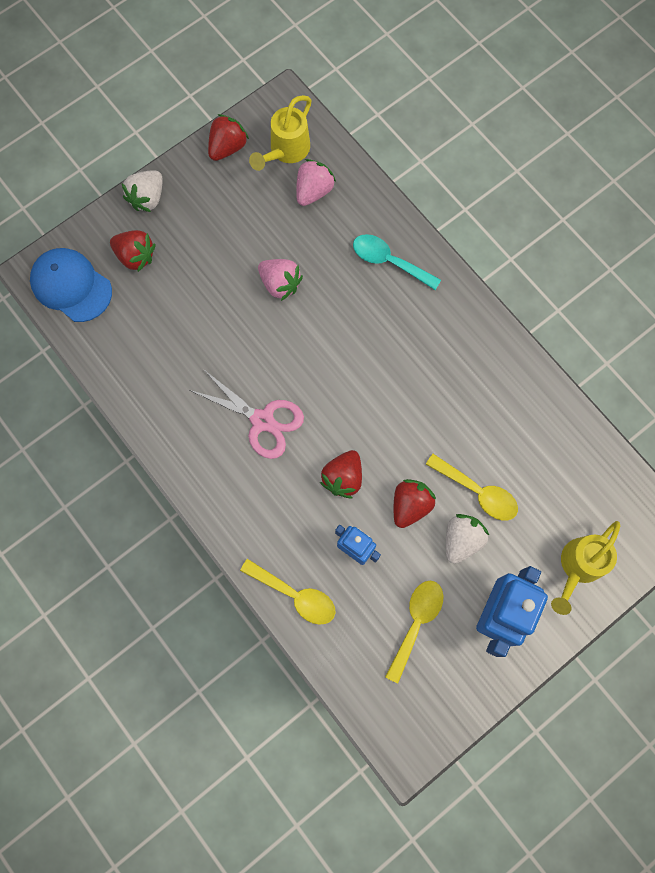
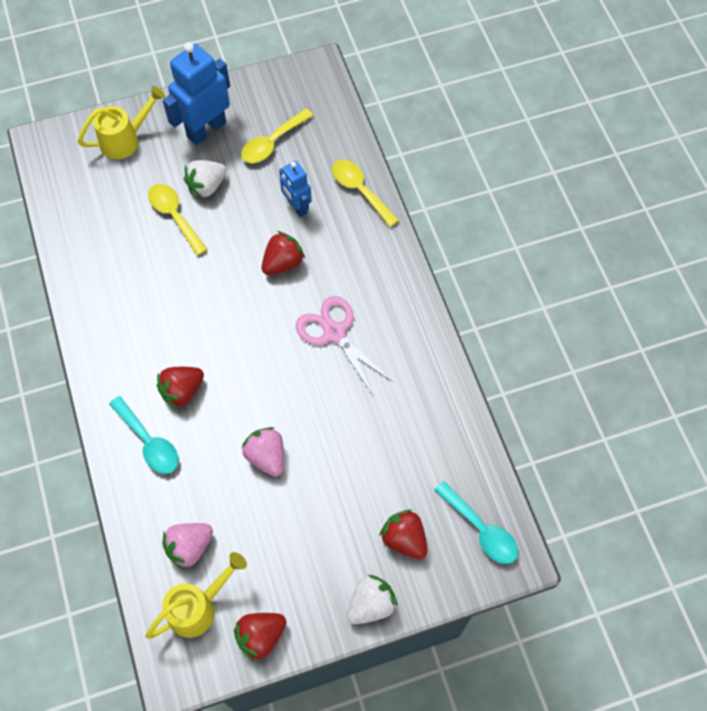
camera: 160 degrees left, 10 degrees down
blue cap [30,248,112,322] -> turquoise spoon [434,481,518,564]
red strawberry [394,479,436,528] -> red strawberry moved to [157,367,204,410]

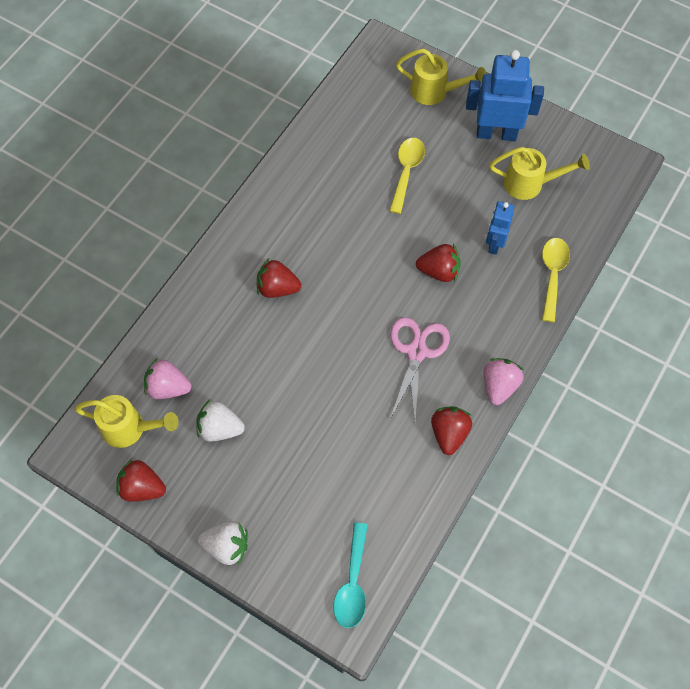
camera: 50 degrees right, 0 degrees up
turquoise spoon [109,396,179,474] -> none
white strawberry [184,160,226,199] -> white strawberry moved to [196,400,245,442]
yellow spoon [241,109,313,163] -> yellow watering can [489,147,590,200]
pink strawberry [241,427,284,477] -> pink strawberry moved to [484,358,524,405]
red strawberry [379,509,428,559] -> red strawberry moved to [431,406,472,455]

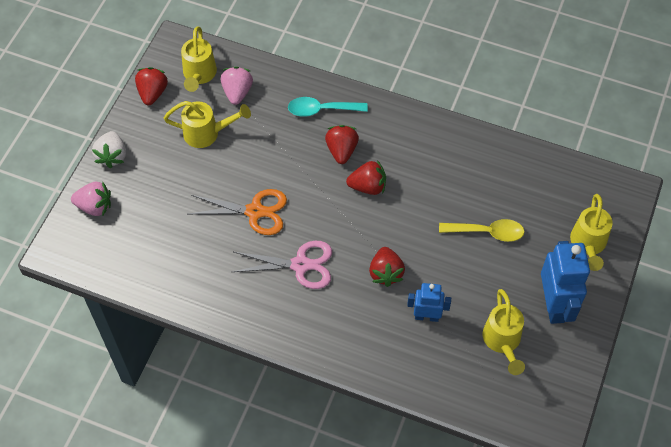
camera: 80 degrees right, 5 degrees down
white strawberry [196,400,245,442] -> yellow watering can [163,101,251,148]
turquoise spoon [333,522,368,628] -> turquoise spoon moved to [288,97,368,117]
red strawberry [431,406,472,455] -> red strawberry moved to [346,160,386,195]
pink strawberry [484,358,524,405] -> pink strawberry moved to [71,182,111,216]
yellow spoon [542,238,570,322] -> none
none -> orange scissors [189,189,287,235]

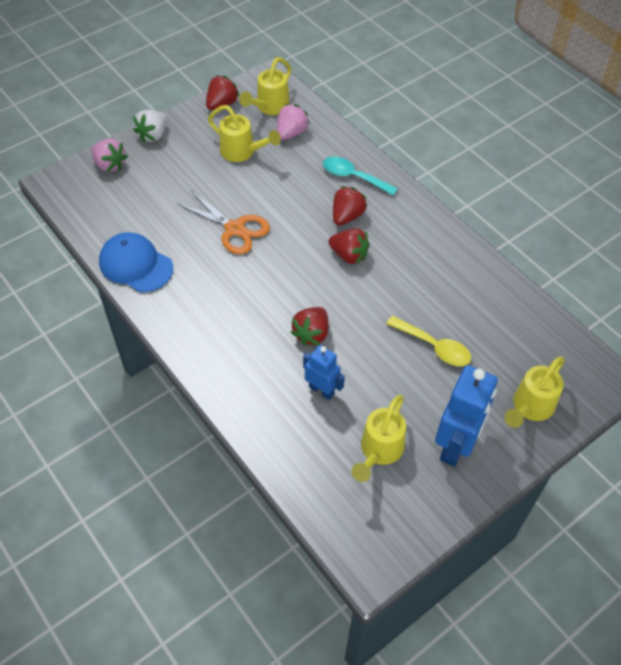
camera: 30 degrees right, 5 degrees down
pink scissors [233,241,332,289] -> none
none -> blue cap [99,232,173,292]

